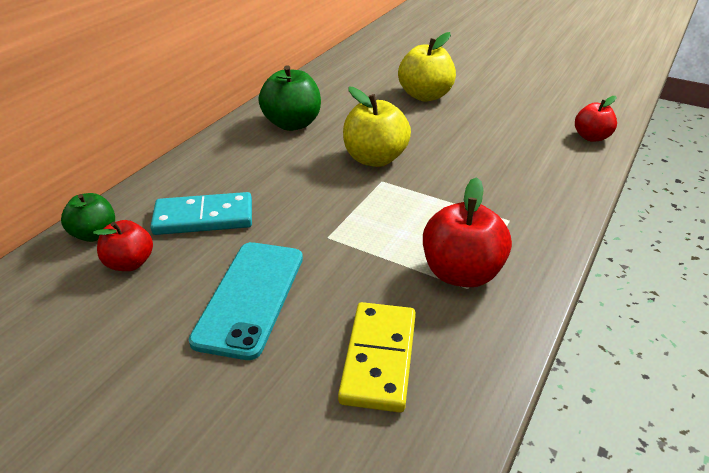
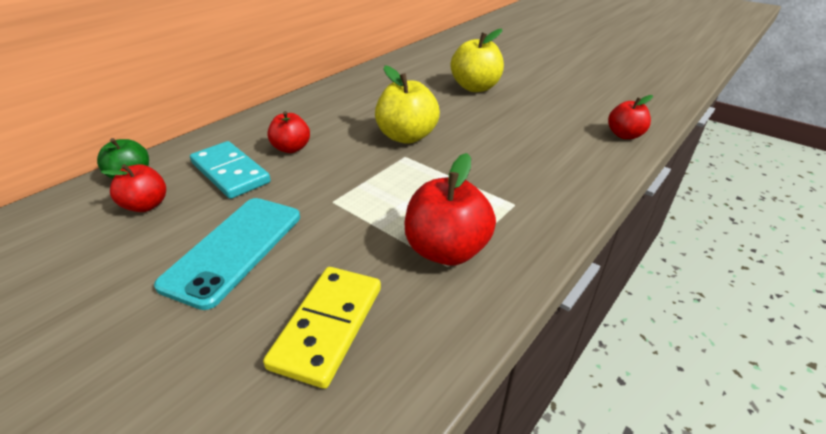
camera: 10 degrees right, 0 degrees up
turquoise domino [150,192,252,235] -> turquoise domino turned 45 degrees clockwise [190,141,271,199]
green apple [258,65,321,131] -> none
none -> red apple [267,111,310,153]

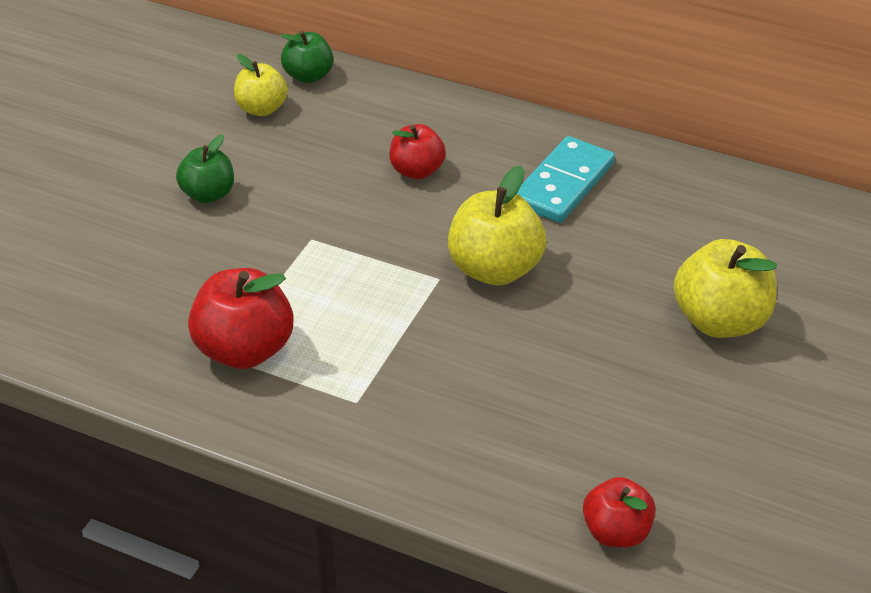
camera: 75 degrees right, 5 degrees up
red apple [100,164,166,212] -> yellow apple [234,54,288,116]
turquoise phone [154,198,300,310] -> green apple [176,135,234,203]
turquoise domino [190,141,271,199] -> turquoise domino moved to [517,136,615,223]
yellow domino [263,267,381,389] -> none

